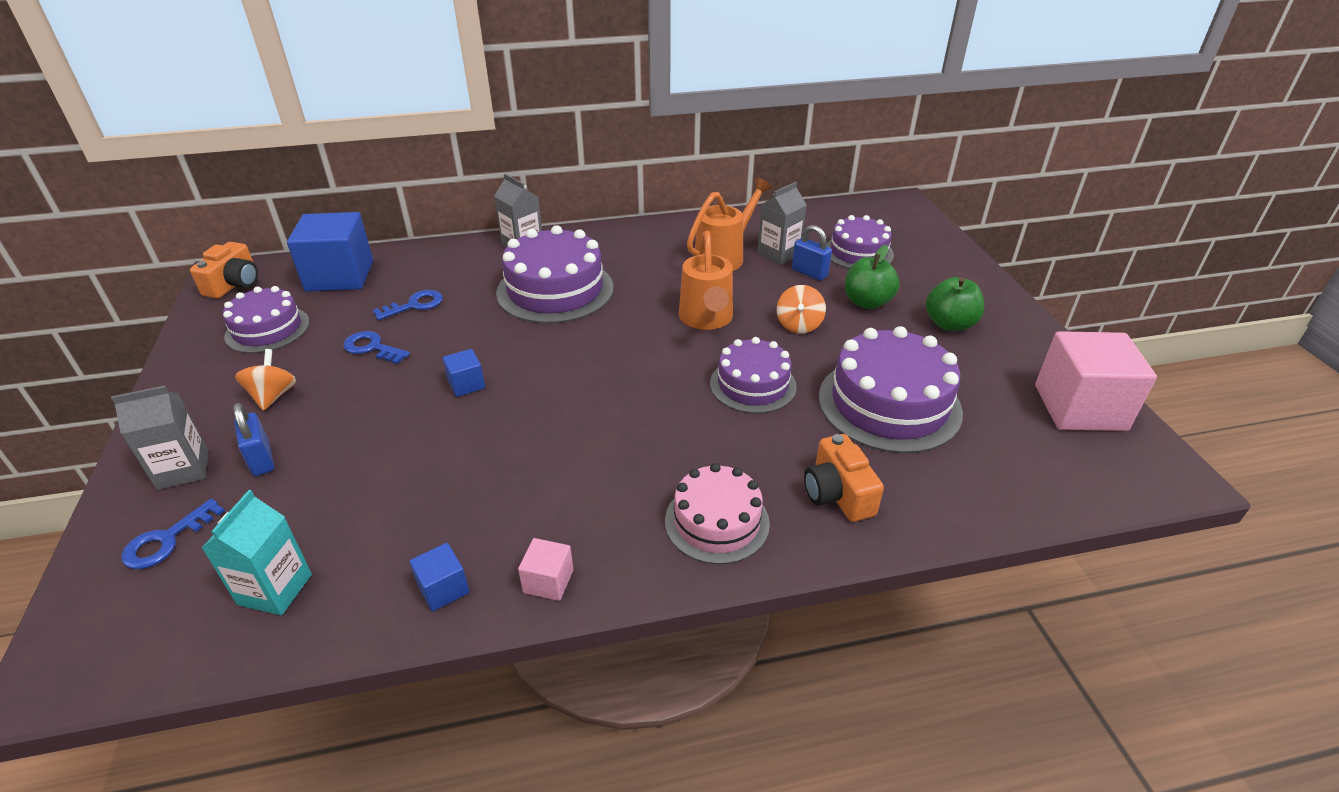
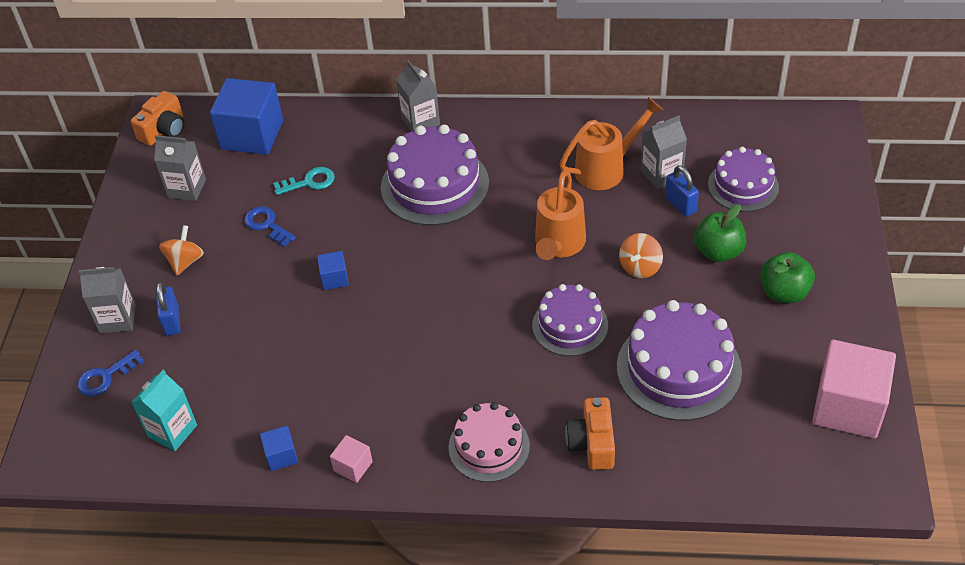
camera: 20 degrees right, 10 degrees up
purple cake [223,286,309,353] -> grey carton [154,135,206,201]
blue key [373,290,443,320] -> turquoise key [273,167,335,195]

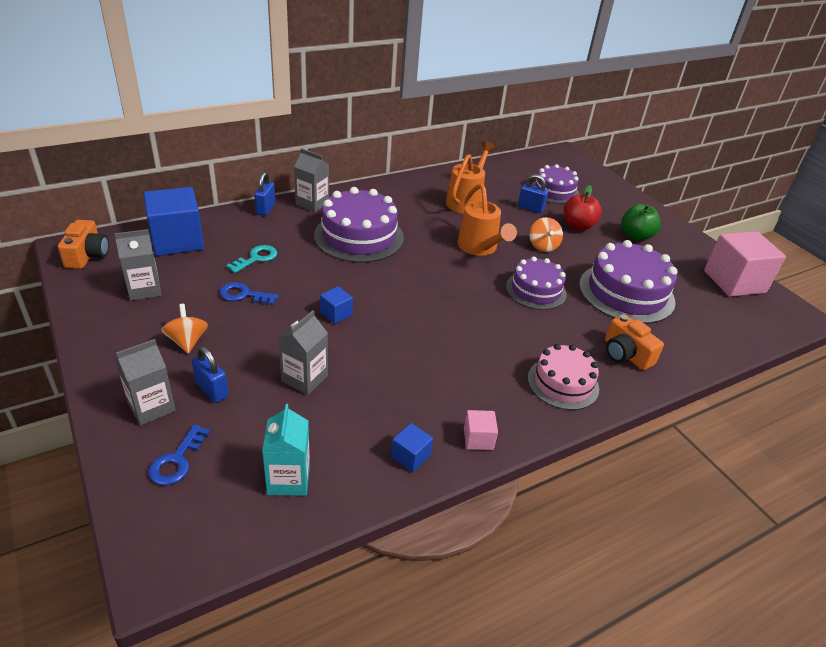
camera: 40 degrees left, 10 degrees down
grey carton [641,116,687,189] -> grey carton moved to [278,310,328,395]
green apple [694,205,746,262] -> red apple [564,185,602,231]
none -> blue padlock [254,172,275,216]

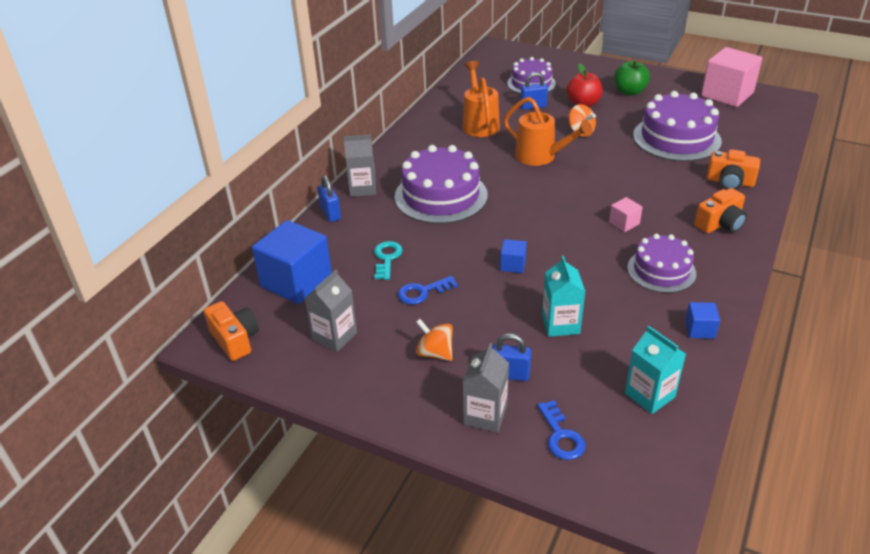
camera: 30 degrees left, 0 degrees up
grey carton [278,310,328,395] -> turquoise carton [542,256,585,337]
pink cube [464,410,498,450] -> pink cube moved to [609,197,643,232]
purple cake [506,257,567,310] -> purple cake moved to [627,234,696,293]
pink cake [528,344,599,410] -> orange camera [694,188,747,233]

